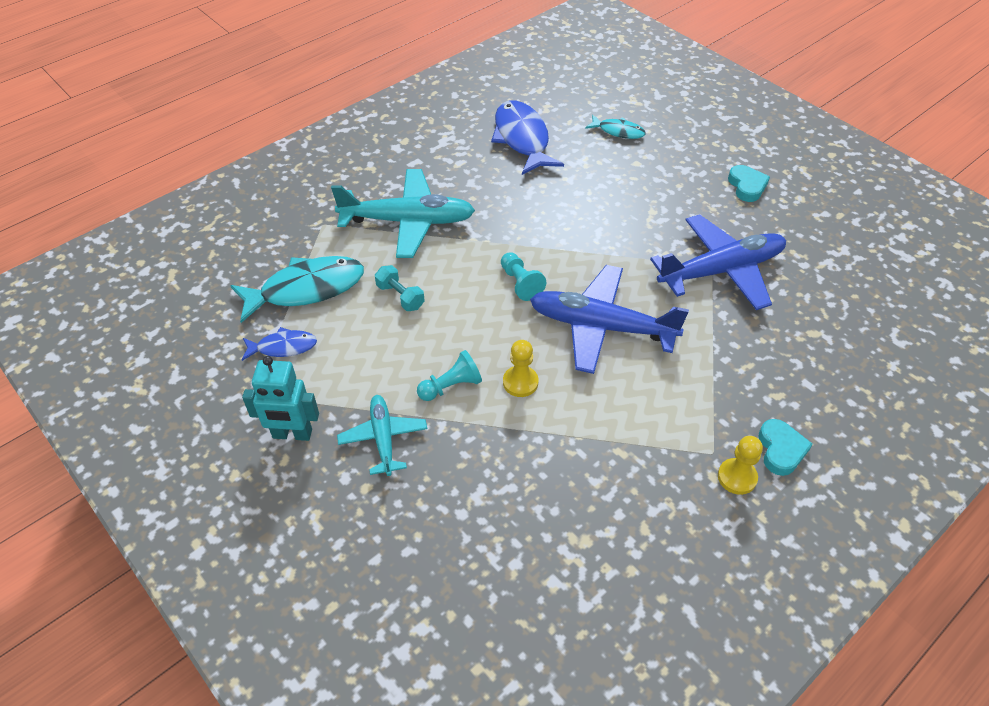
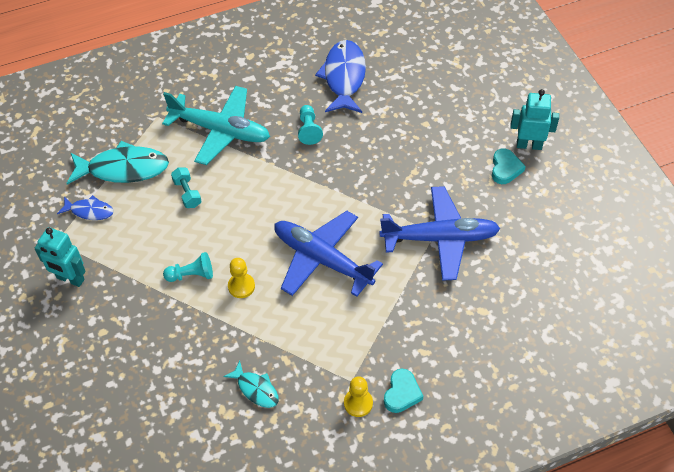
camera: 20 degrees right, 5 degrees up
turquoise plane [337,395,427,476] -> none
turquoise pawn [501,252,546,301] -> turquoise pawn moved to [298,105,323,145]
turquoise fish [585,115,646,139] -> turquoise fish moved to [223,361,279,408]
none -> turquoise robot [510,89,559,150]

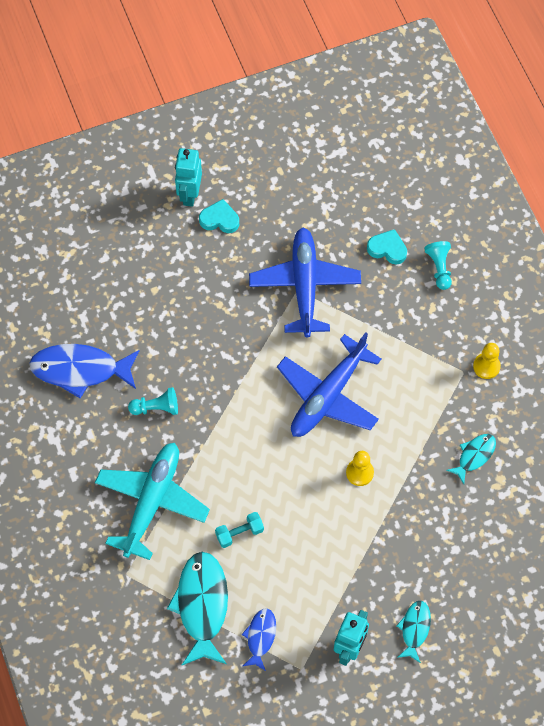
camera: 90 degrees left, 10 degrees up
turquoise pawn [163,252,213,282] -> turquoise pawn moved to [424,241,452,290]
turquoise heart [384,369,423,413] -> turquoise heart moved to [367,229,407,264]
none -> turquoise fish [396,601,431,663]

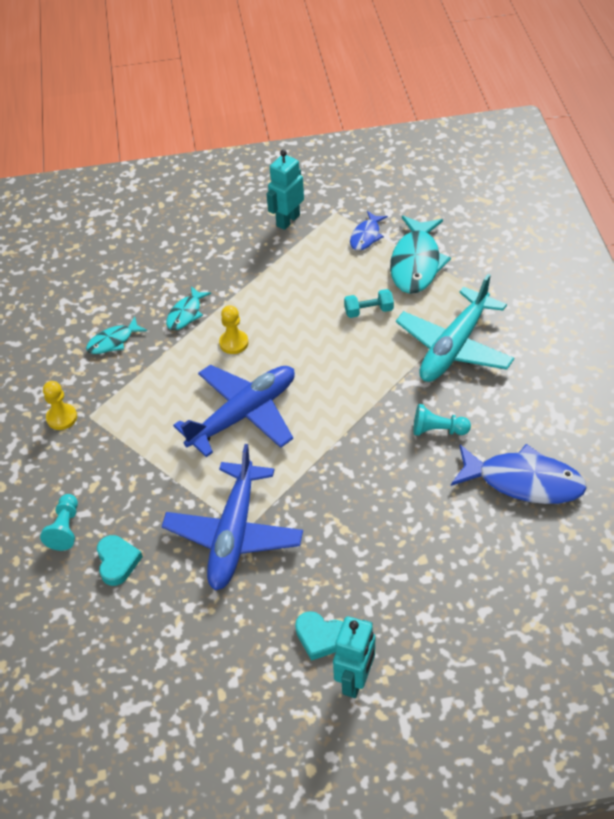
camera: 165 degrees left, 15 degrees down
turquoise heart [367,229,407,264] -> turquoise heart turned 135 degrees counterclockwise [97,535,143,586]
turquoise fish [396,601,431,663] -> turquoise fish moved to [166,286,211,330]

